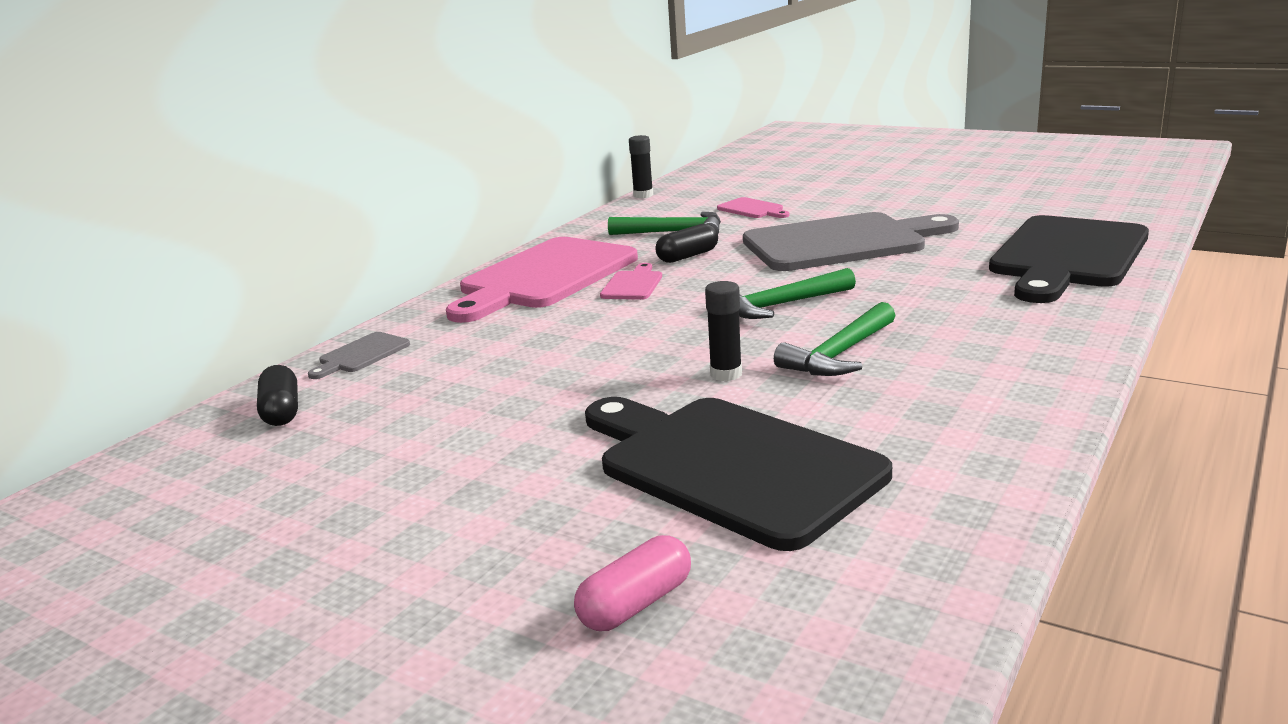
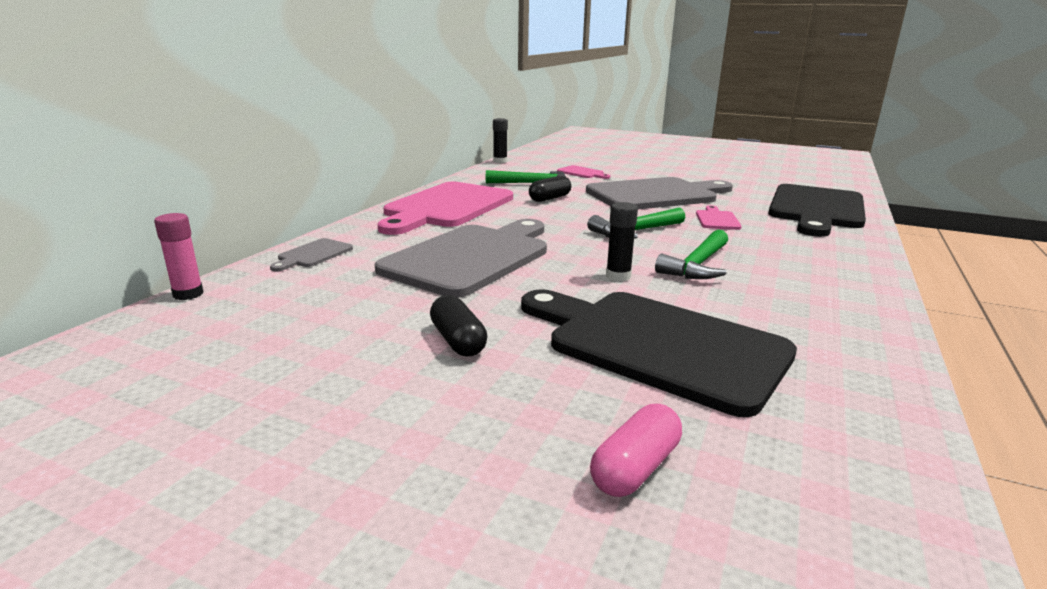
camera: 10 degrees left, 0 degrees up
black capsule [257,365,298,426] -> black capsule moved to [430,295,487,356]
pink cutting board [600,263,662,300] -> pink cutting board moved to [696,205,742,230]
none -> pink glue stick [154,213,203,300]
none -> grey cutting board [375,219,547,298]

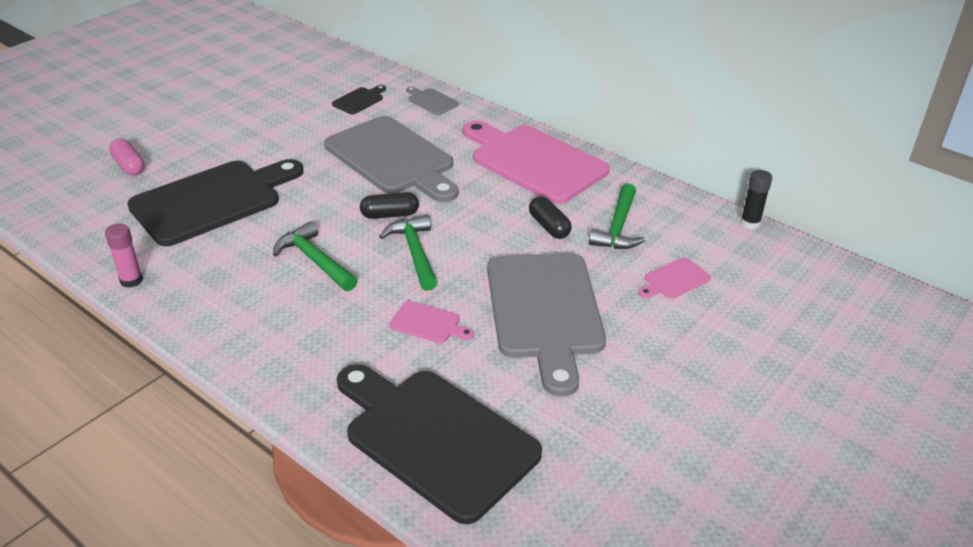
camera: 105 degrees right, 15 degrees up
pink glue stick [154,213,203,300] -> pink glue stick moved to [105,223,143,288]
black capsule [430,295,487,356] -> black capsule moved to [360,192,419,219]
black glue stick [606,202,638,281] -> none
none -> black cutting board [332,85,386,114]

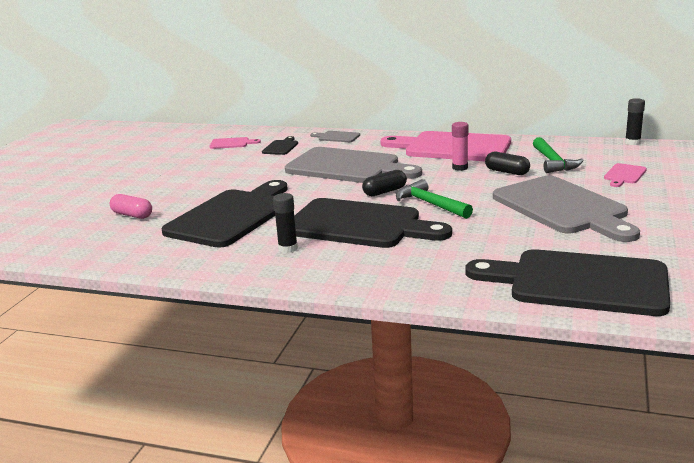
camera: 20 degrees left, 15 degrees down
pink glue stick [105,223,143,288] -> pink glue stick moved to [452,122,469,171]
green hammer [273,221,357,291] -> black cutting board [294,198,452,248]
pink cutting board [389,301,474,343] -> pink cutting board moved to [210,137,261,149]
none -> black glue stick [273,193,298,253]

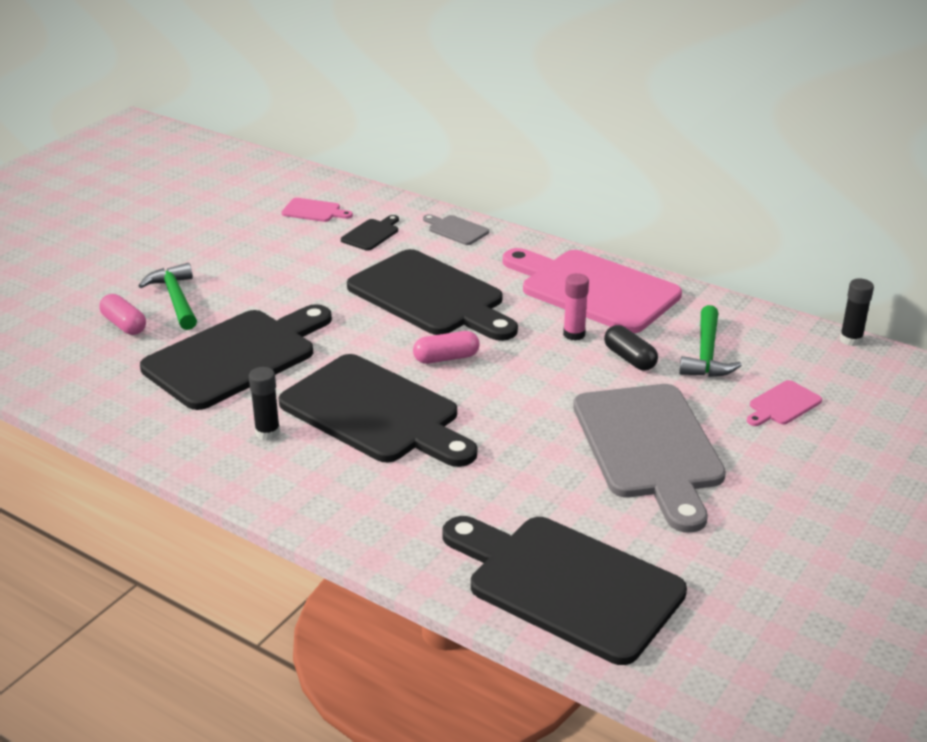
camera: 15 degrees right, 10 degrees up
grey cutting board [285,147,422,183] -> black cutting board [347,249,518,341]
black capsule [362,170,407,196] -> pink capsule [413,331,480,364]
green hammer [396,179,473,219] -> green hammer moved to [138,263,197,330]

